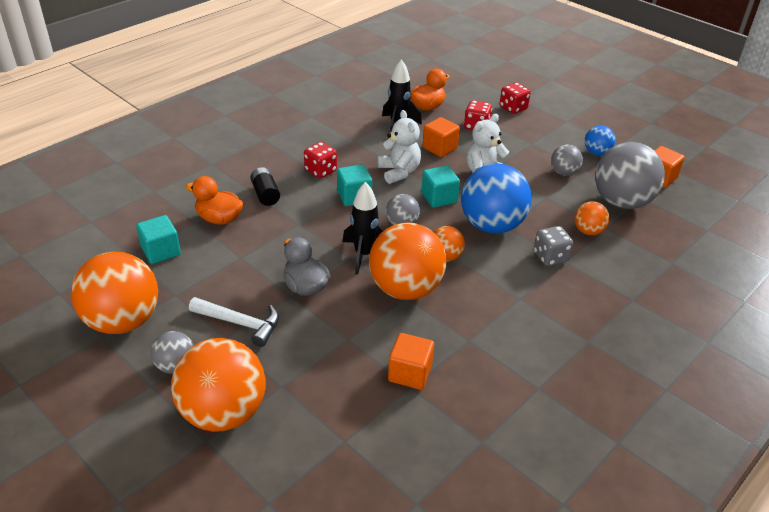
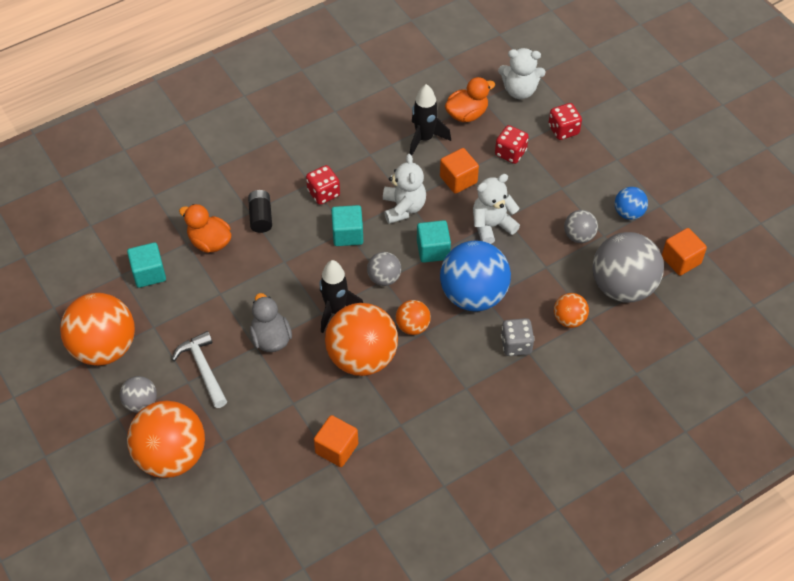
camera: 15 degrees right, 15 degrees up
white hammer [189,297,279,347] -> white hammer turned 150 degrees counterclockwise [172,331,227,408]
none -> white teddy bear [498,48,545,99]

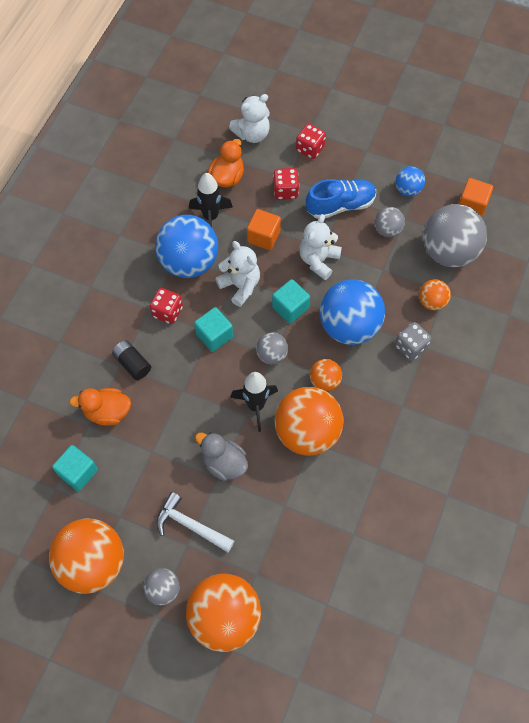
camera: 35 degrees left, 10 degrees up
orange cube [314,415,358,467] -> none
none -> blue ball [155,215,218,278]
none -> blue shoe [306,179,376,219]

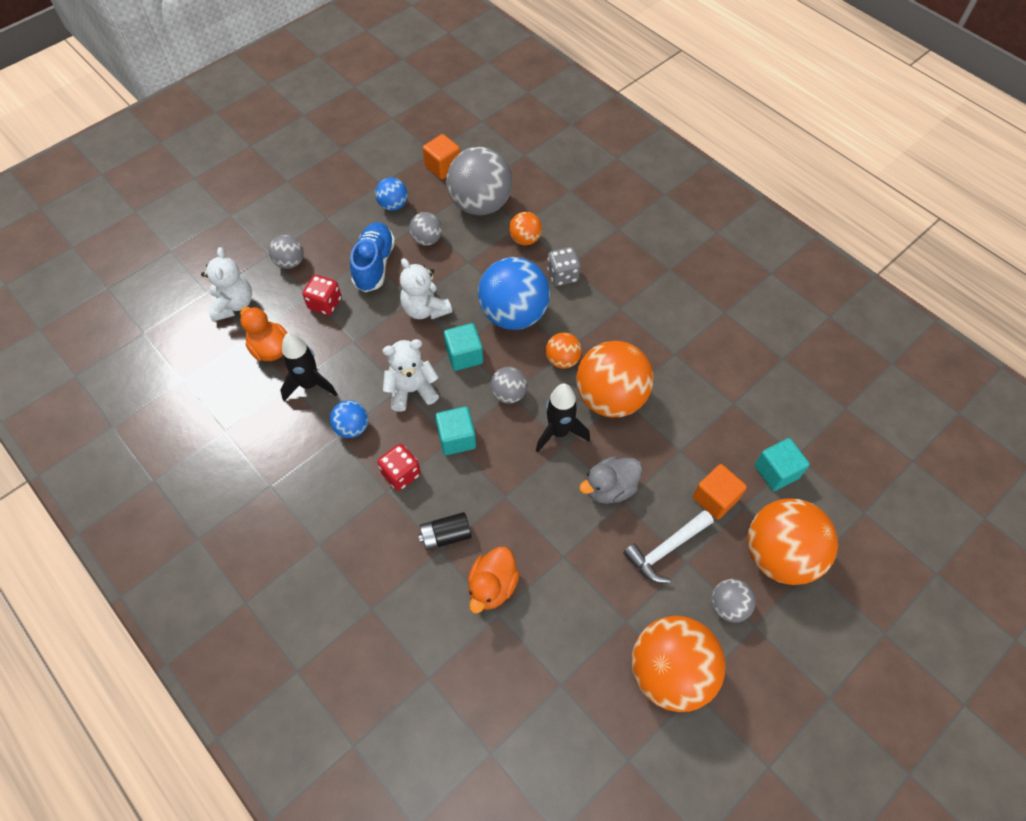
camera: 65 degrees left, 5 degrees down
turquoise cube [52,445,98,491] -> turquoise cube moved to [755,438,810,491]
blue ball [155,215,218,278] -> blue ball [330,400,368,438], size x0.49
orange cube [247,209,281,250] -> orange cube moved to [693,464,747,520]
red dice [296,124,326,159] -> grey ball [269,235,304,269]

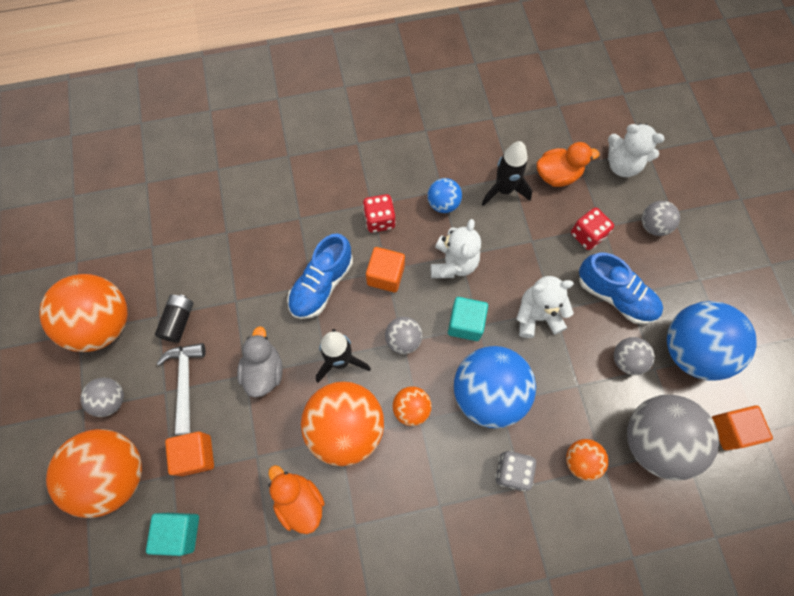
camera: 120 degrees right, 10 degrees up
blue ball [375,178,408,211] -> blue ball [667,301,757,380], size x2.03
black battery [418,512,472,550] -> black battery moved to [155,295,194,343]
turquoise cube [435,406,476,455] -> orange cube [366,247,405,292]
orange duck [468,546,520,614] -> orange duck moved to [268,465,325,534]
none -> blue shoe [287,234,353,319]

